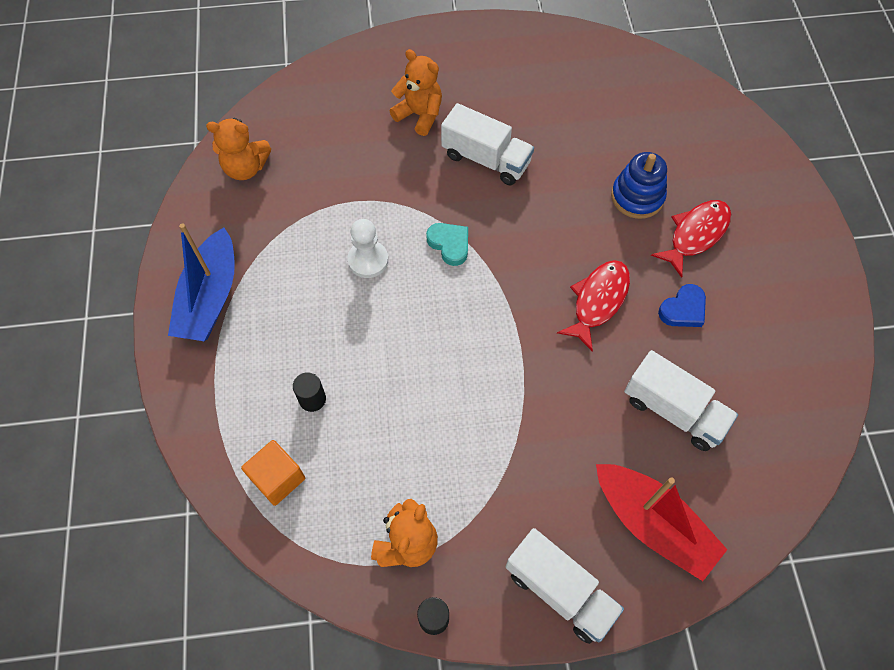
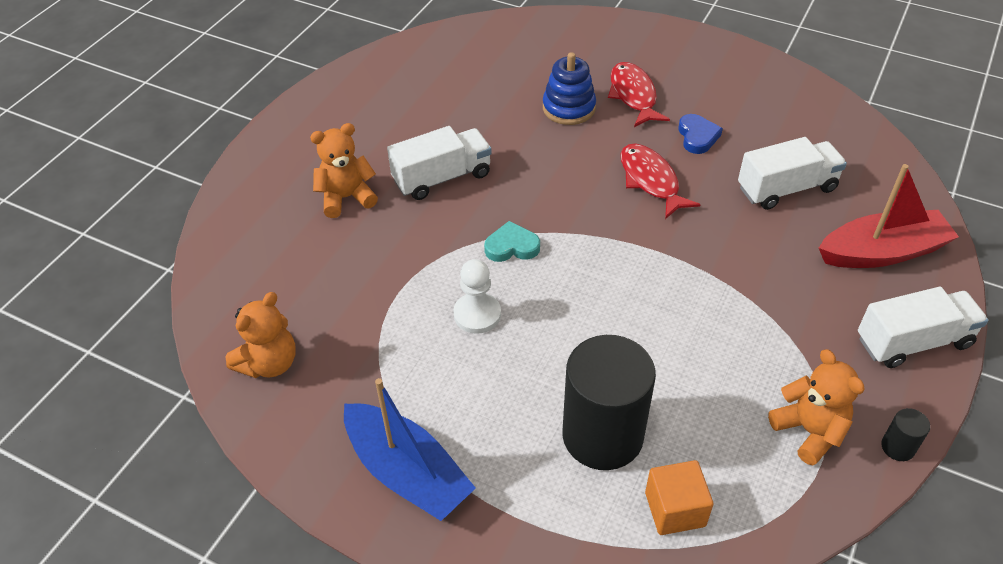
camera: 55 degrees left, 15 degrees down
black cylinder [293,372,326,412] -> black cylinder [562,335,656,470], size x2.50

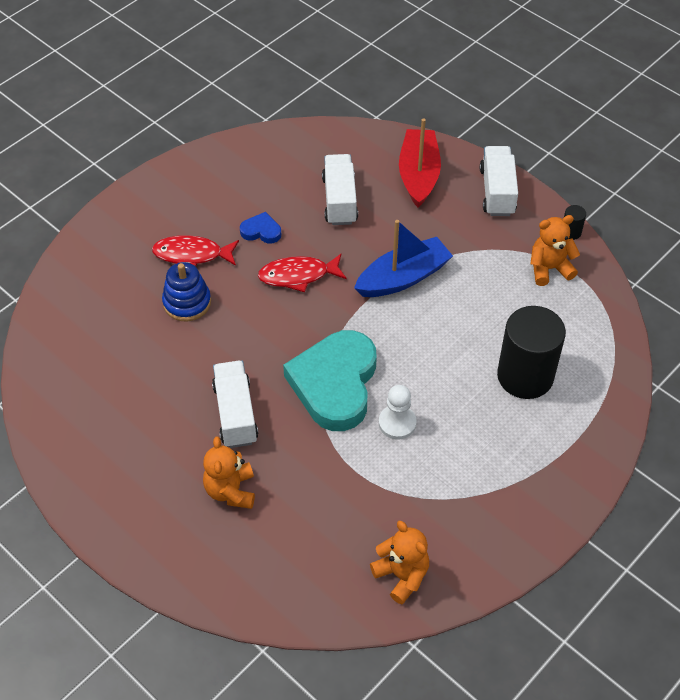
camera: 75 degrees left, 5 degrees up
blue boat [344,378,476,521] -> blue boat moved to [354,220,453,297]
turquoise heart [484,221,540,262] -> turquoise heart [283,330,377,431], size x2.38
orange cube [645,460,714,535] -> none

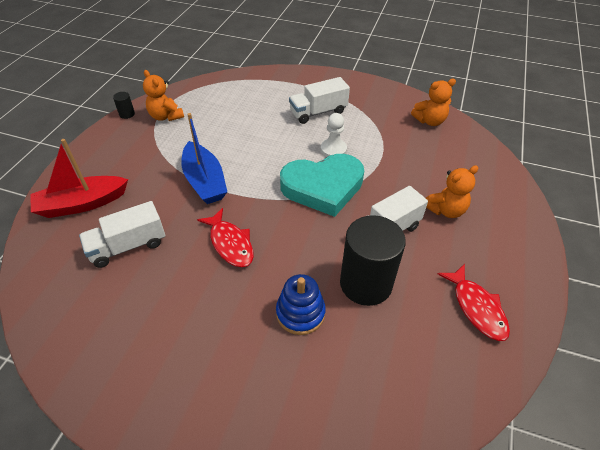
camera: 115 degrees left, 5 degrees down
red fish [152,235,239,266] -> red fish moved to [438,264,510,341]
blue heart [240,212,281,244] -> none
blue boat [354,220,453,297] -> blue boat turned 150 degrees counterclockwise [181,113,227,204]
orange teddy bear [370,521,429,604] -> orange teddy bear turned 135 degrees counterclockwise [411,79,456,126]
white truck [480,146,518,216] -> white truck moved to [289,77,350,124]
black cylinder [497,306,566,399] -> black cylinder moved to [340,215,406,306]

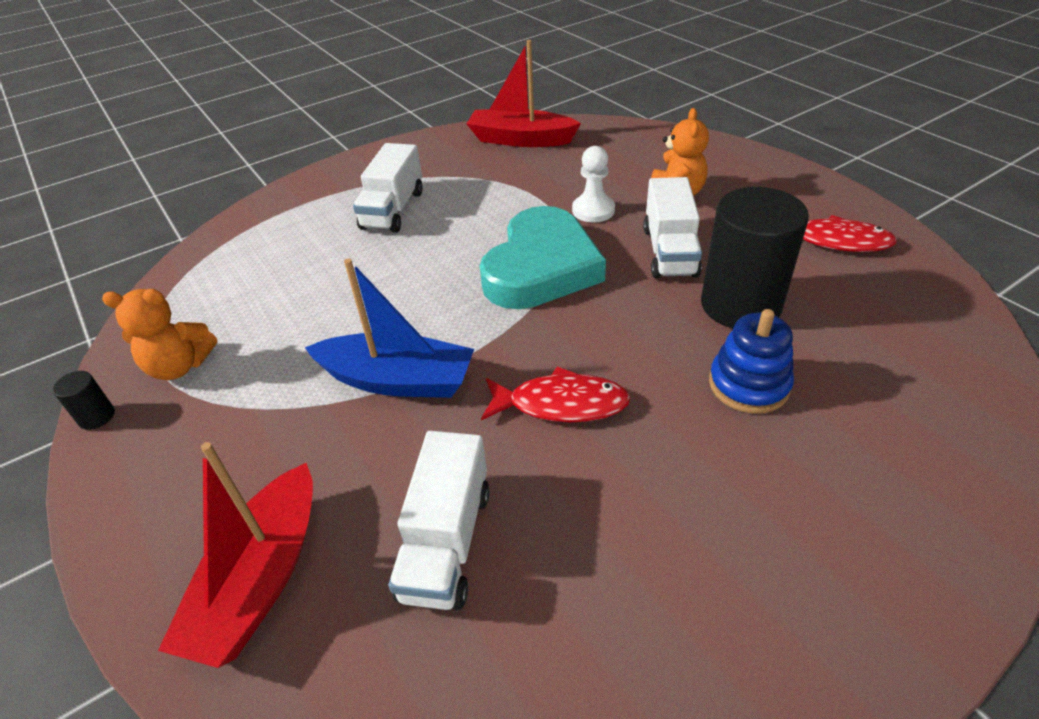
camera: 50 degrees left, 5 degrees down
white pawn [320,113,347,157] -> white pawn moved to [572,146,615,223]
orange teddy bear [411,79,456,126] -> red boat [466,40,581,147]

